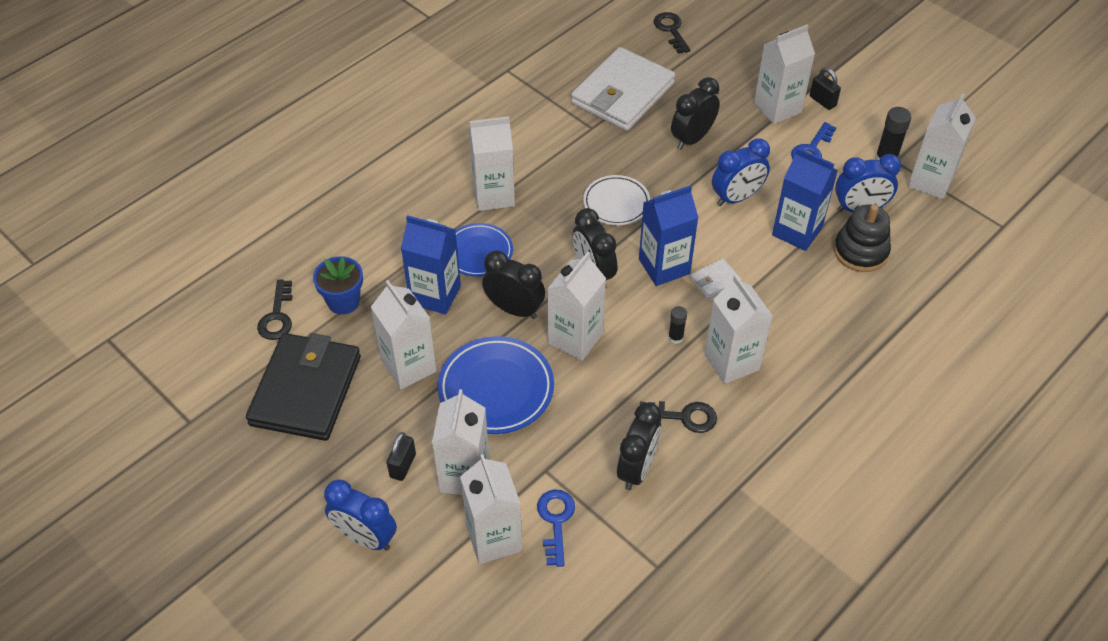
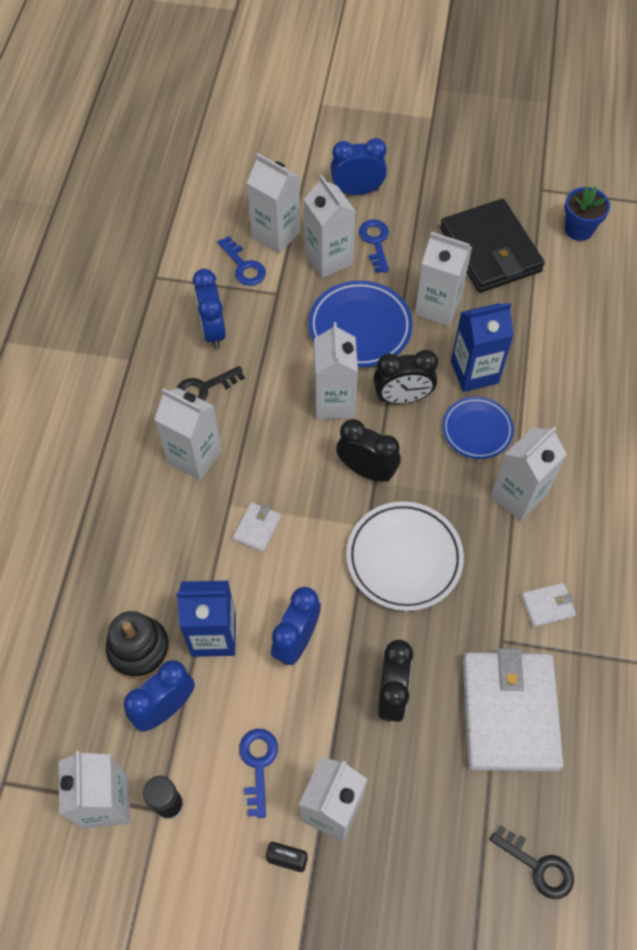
camera: 145 degrees right, 10 degrees up
black key [257,280,292,340] -> none
blue flower pot [313,256,363,314] -> blue flower pot moved to [565,186,610,241]
black padlock [387,432,416,481] -> blue key [359,220,389,273]
white plate [583,175,650,225] -> white plate [346,501,464,611], size x1.54
black clock [617,402,662,490] -> blue clock [193,269,226,349]
blue carton [639,185,699,286] -> none
black glue stick [668,306,687,344] -> none
none -> white wallet [521,583,576,627]

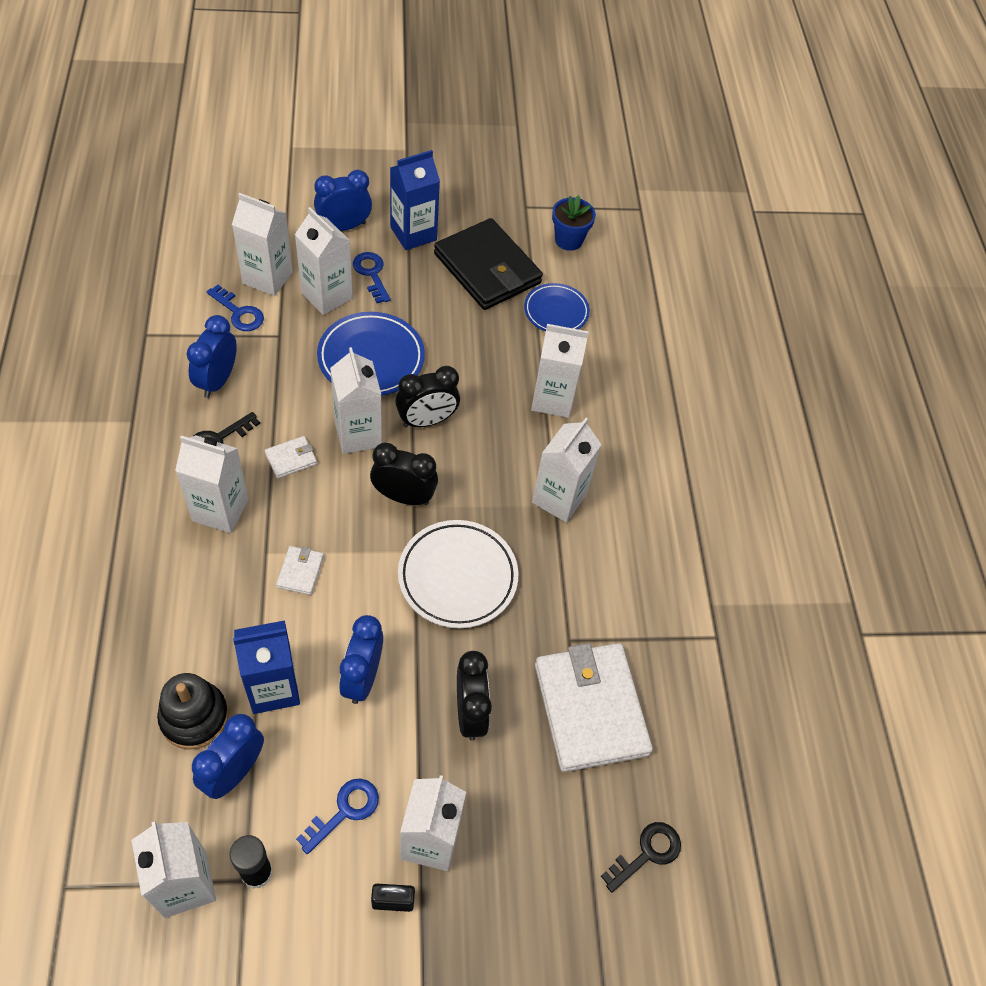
camera: 20 degrees left, 5 degrees down
blue clock [193,269,226,349] -> blue clock turned 45 degrees clockwise [187,315,237,398]
blue key [239,729,278,818] -> blue key turned 60 degrees clockwise [296,779,379,854]
white carton [415,232,472,326] -> white carton moved to [531,324,589,418]
blue plate [442,397,514,459] -> blue plate moved to [524,283,590,332]
blue carton [451,303,514,392] -> blue carton moved to [390,150,440,250]
black key [490,825,574,899] -> black key turned 60 degrees counterclockwise [601,822,681,893]
white wallet [521,583,576,627] -> white wallet moved to [265,436,317,478]

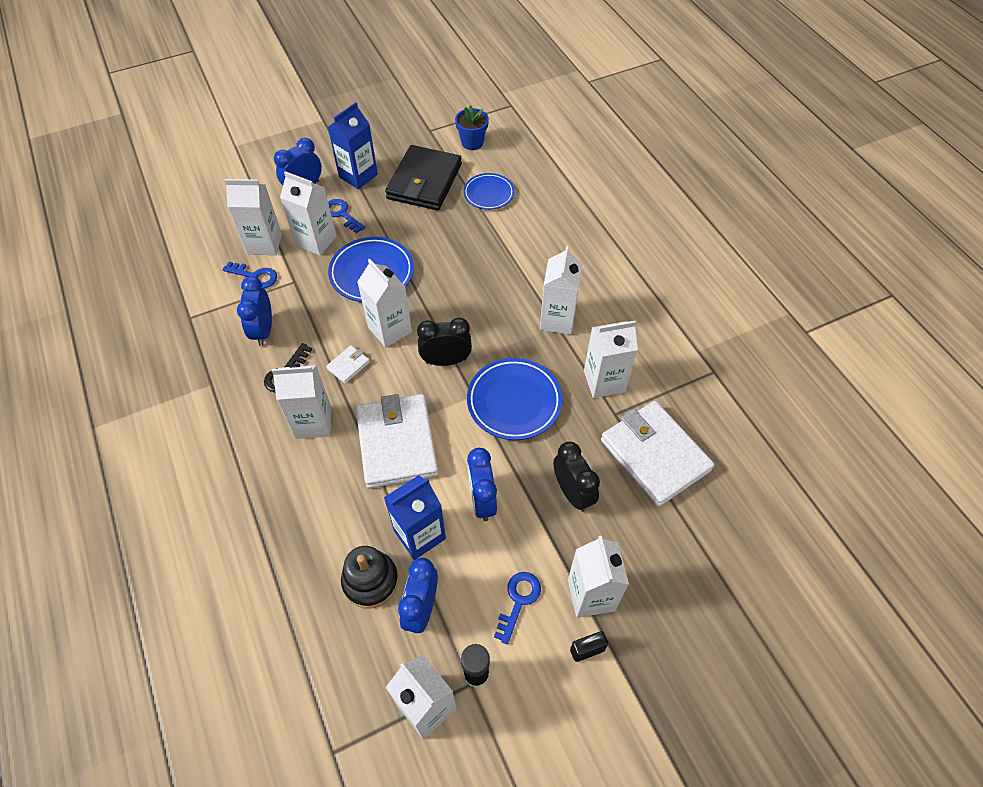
camera: 15 degrees left, 0 degrees up
white wallet [276,546,324,595] -> white wallet [356,394,439,488], size x2.41
black clock [395,366,460,427] -> none
white plate [398,520,518,628] -> blue plate [467,358,562,440]
black wallet [434,218,543,310] -> black wallet turned 75 degrees clockwise [385,145,462,210]
white carton [531,324,589,418] -> white carton moved to [584,320,638,398]
black key [601,822,681,893] -> none

